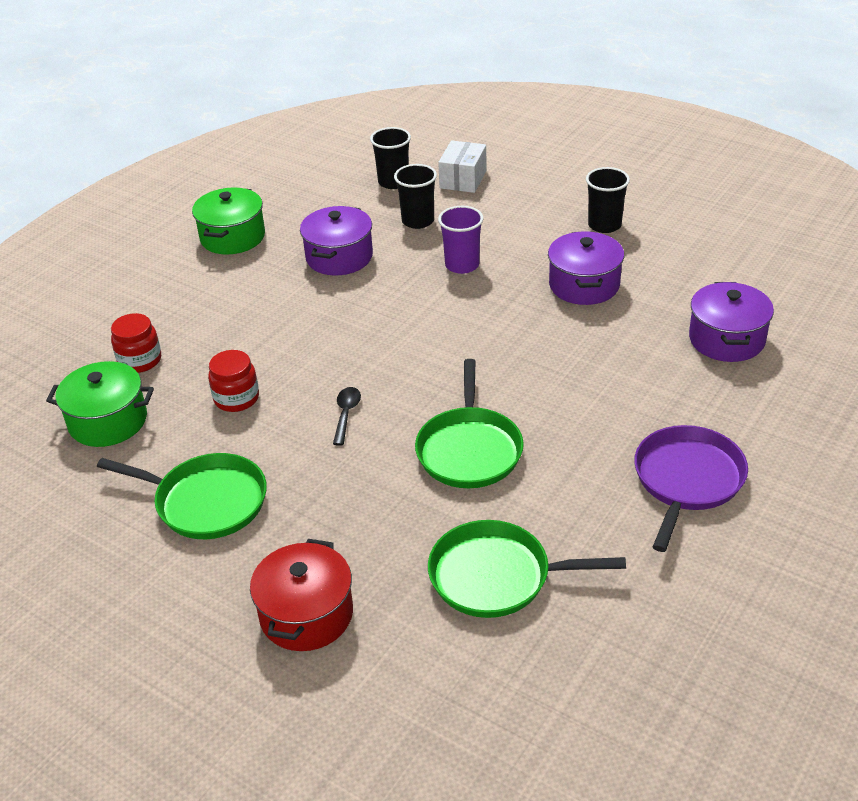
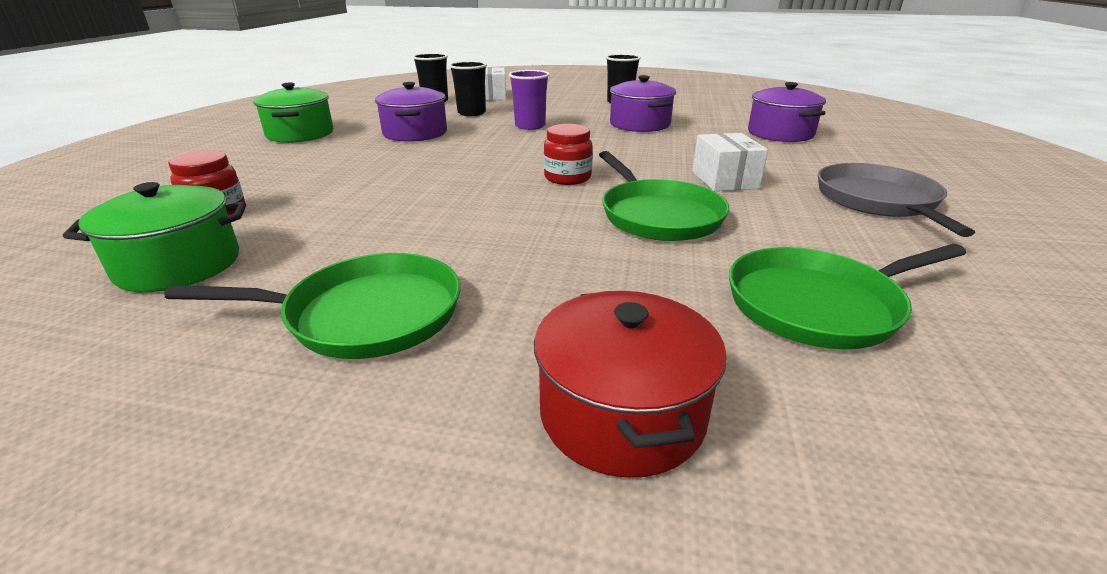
camera: 25 degrees left, 10 degrees down
red jar [208,350,259,412] -> red jar moved to [544,124,593,185]
black spoon [333,387,361,446] -> none
purple pan [634,425,748,552] -> grey pan [818,163,975,237]
none -> white box [692,133,768,191]

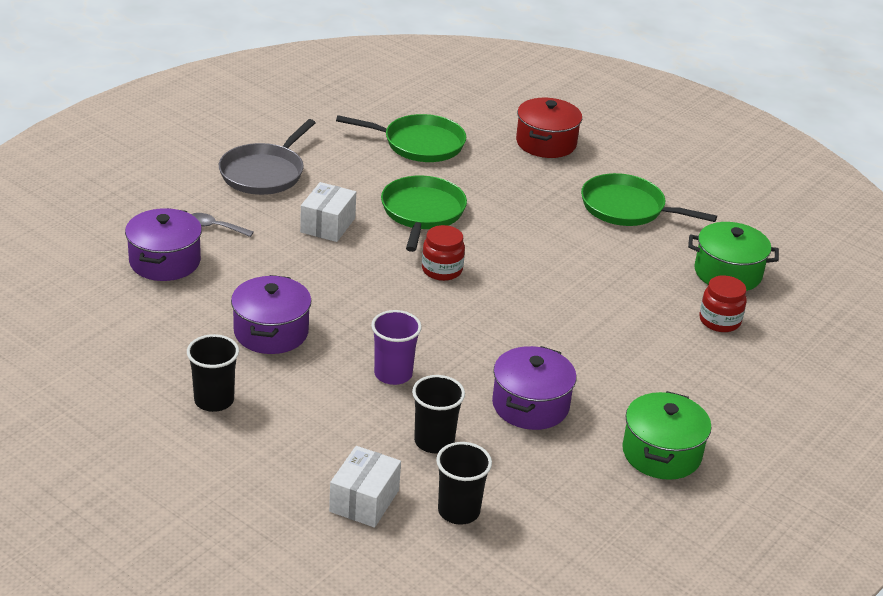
camera: 155 degrees left, 5 degrees up
none -> grey spoon [191,213,254,237]

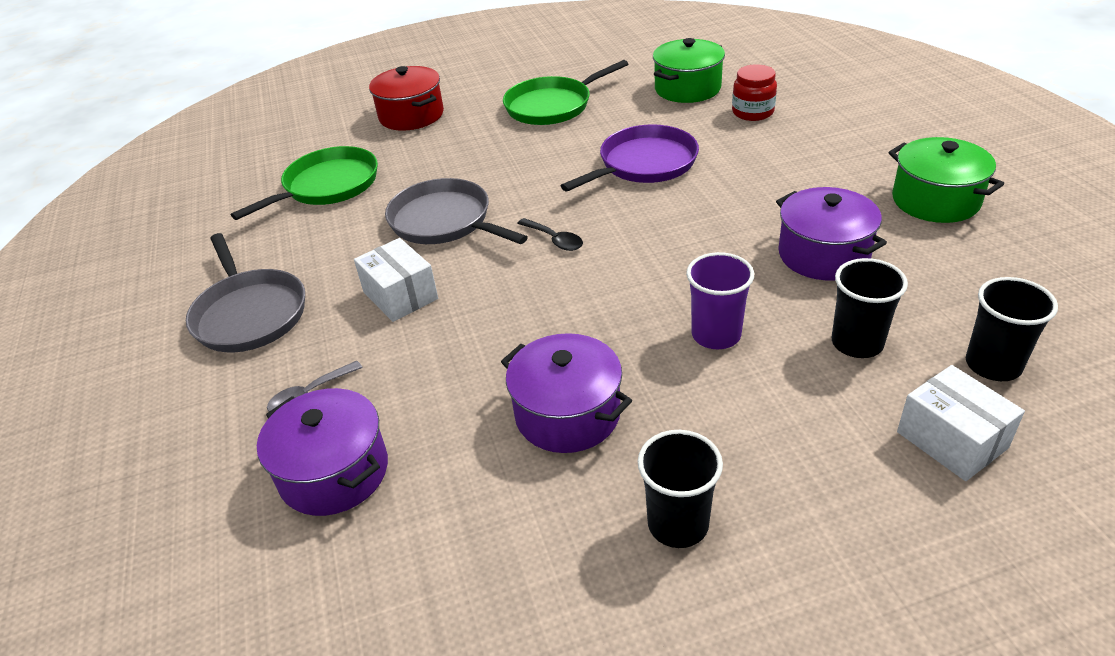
camera: 50 degrees left, 5 degrees up
green pan [381,176,467,252] -> grey pan [385,178,528,244]
red jar [422,225,465,281] -> black spoon [517,218,583,251]
none -> purple pan [561,124,699,191]

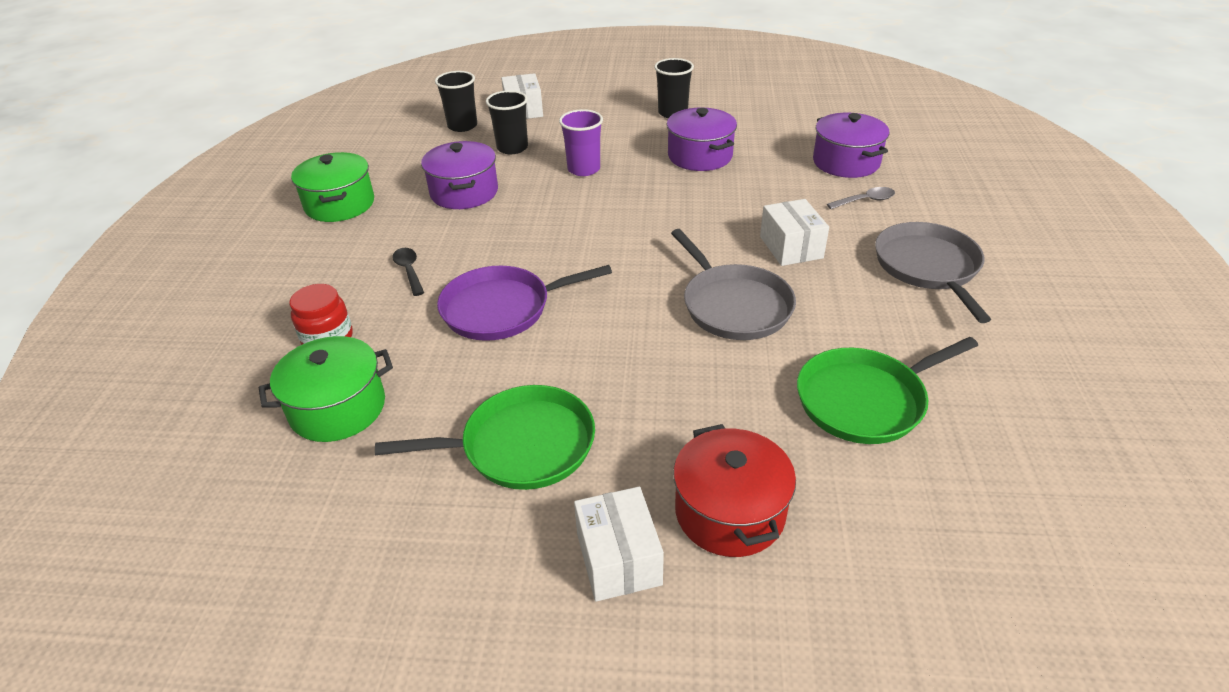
camera: 160 degrees left, 0 degrees up
black spoon [517,218,583,251] -> black spoon moved to [393,248,424,296]
none -> white box [574,487,664,602]

